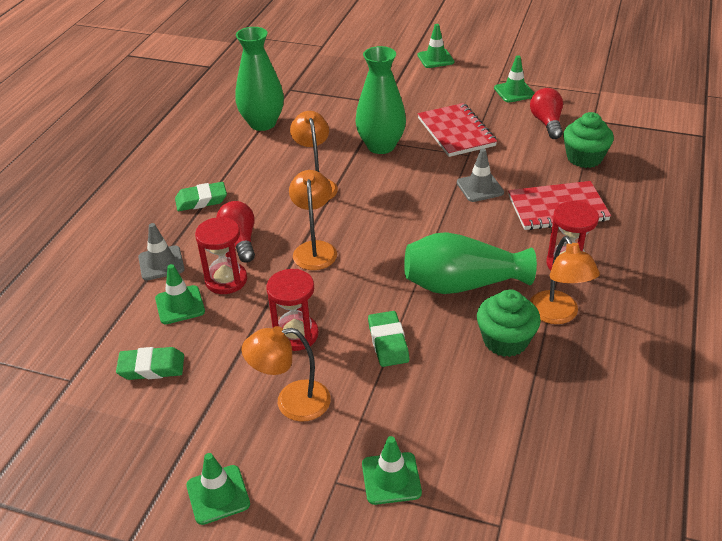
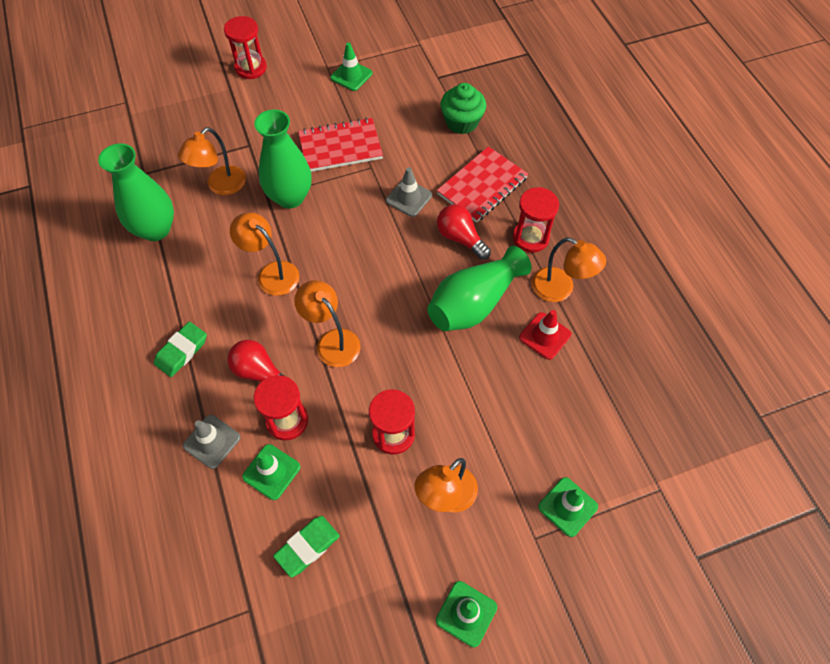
camera: 40 degrees left, 20 degrees up
green eraser [368,311,409,367] -> none
green traffic cone [418,24,454,68] -> red hourglass [224,16,267,79]
red notebook [418,103,497,157] -> red notebook turned 45 degrees counterclockwise [298,118,383,172]
green cupcake [477,289,541,357] -> red traffic cone [519,310,571,360]
red light bulb [530,88,563,139] -> red light bulb moved to [437,204,491,260]
none -> orange lamp [178,127,246,195]

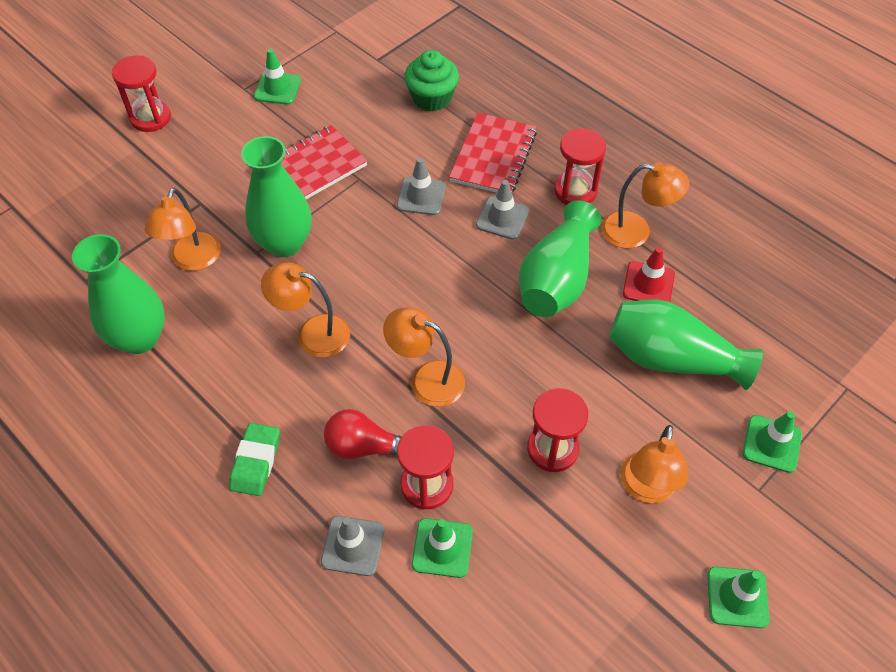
camera: 25 degrees left, 5 degrees down
green eraser [273,516,340,578] -> none
red light bulb [437,204,491,260] -> grey traffic cone [476,180,529,240]
none -> green vase [609,299,763,390]

